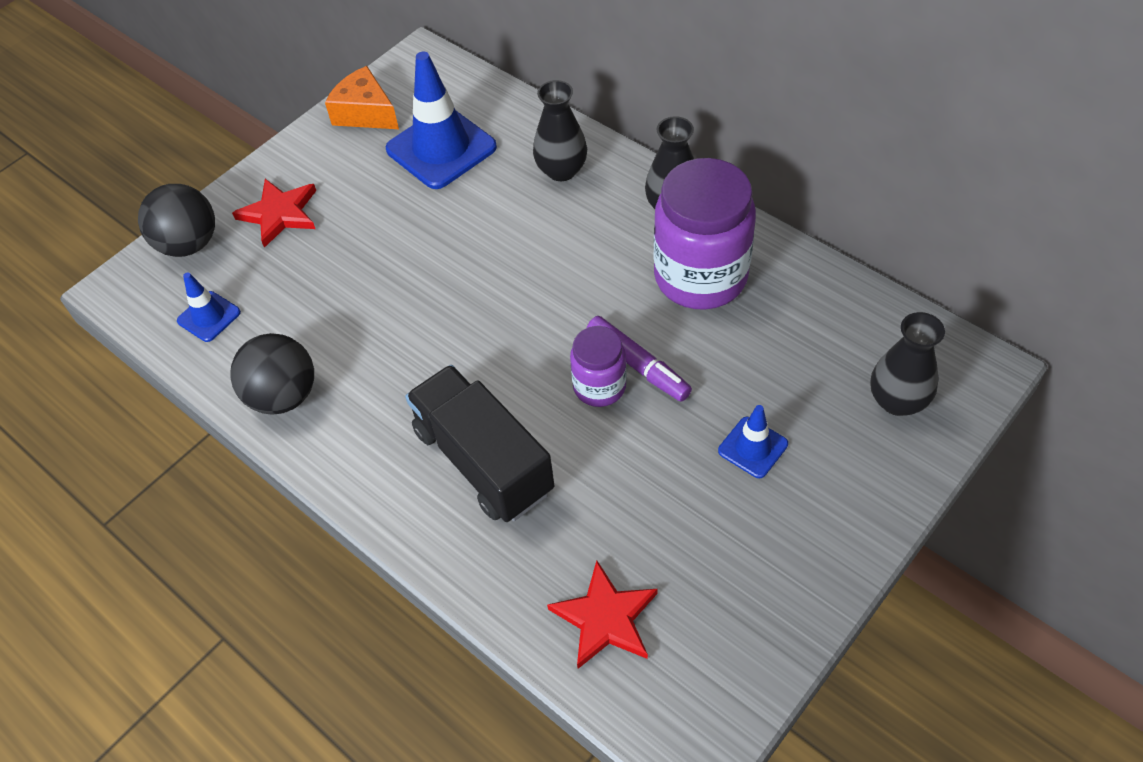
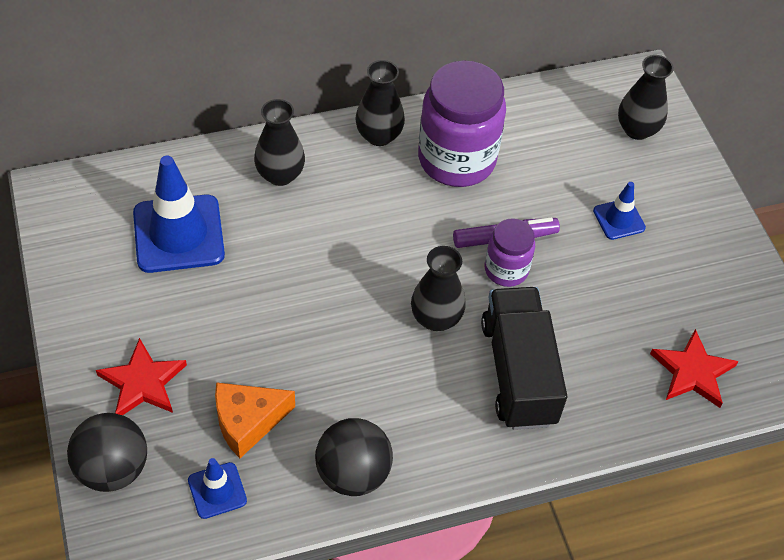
camera: 65 degrees left, 0 degrees up
orange cheese [325,66,399,129] -> orange cheese moved to [215,382,295,458]
black truck [405,365,554,522] -> black truck turned 90 degrees clockwise [481,287,567,430]
none -> black vase [411,246,466,331]

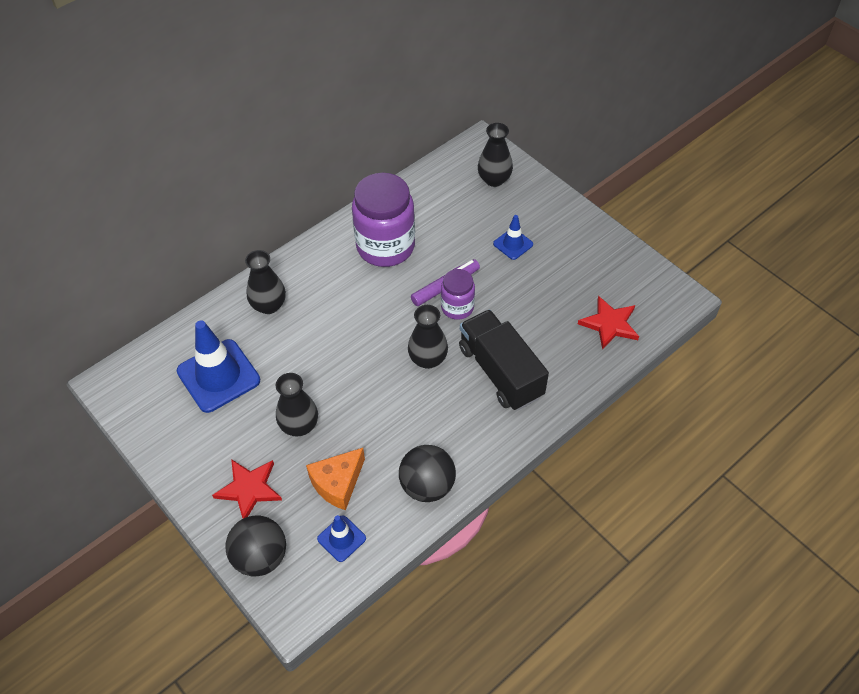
camera: 20 degrees left, 0 degrees up
black vase [355,60,405,146] -> black vase moved to [276,373,318,437]

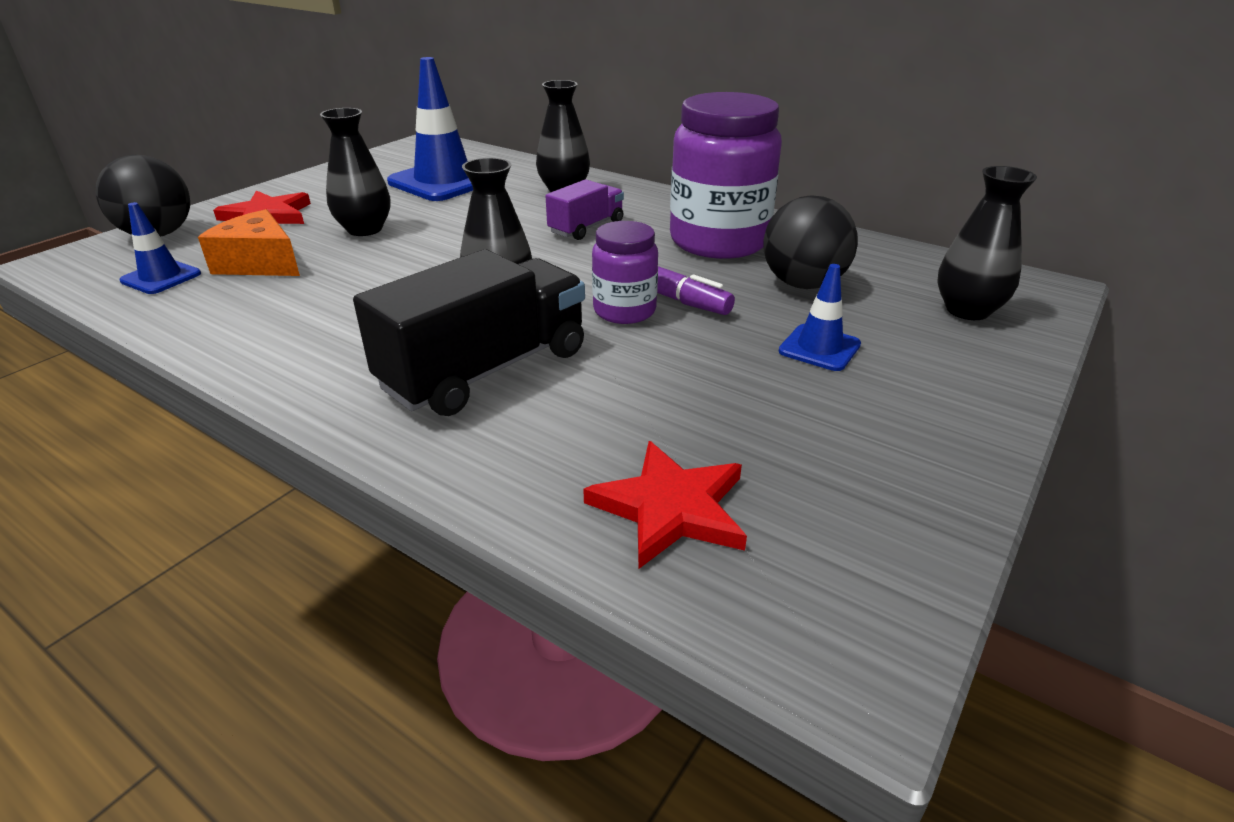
camera: 75 degrees right, 20 degrees down
black ball [399,445,456,502] -> black ball moved to [764,195,858,289]
none -> purple truck [546,179,624,240]

